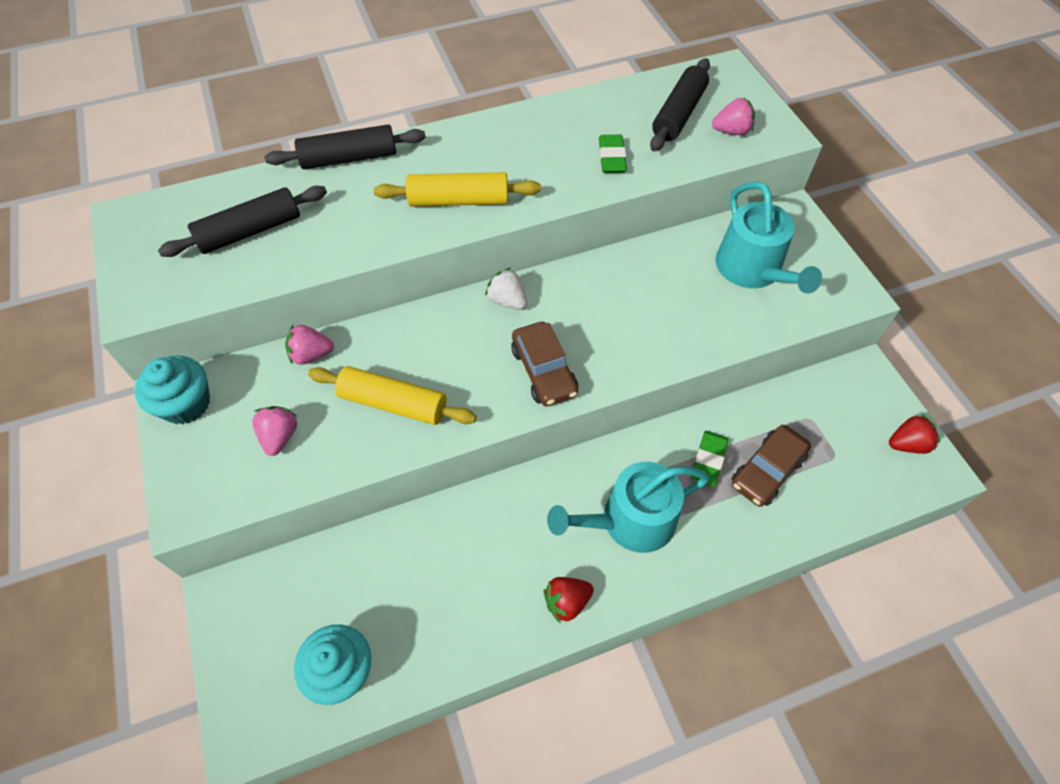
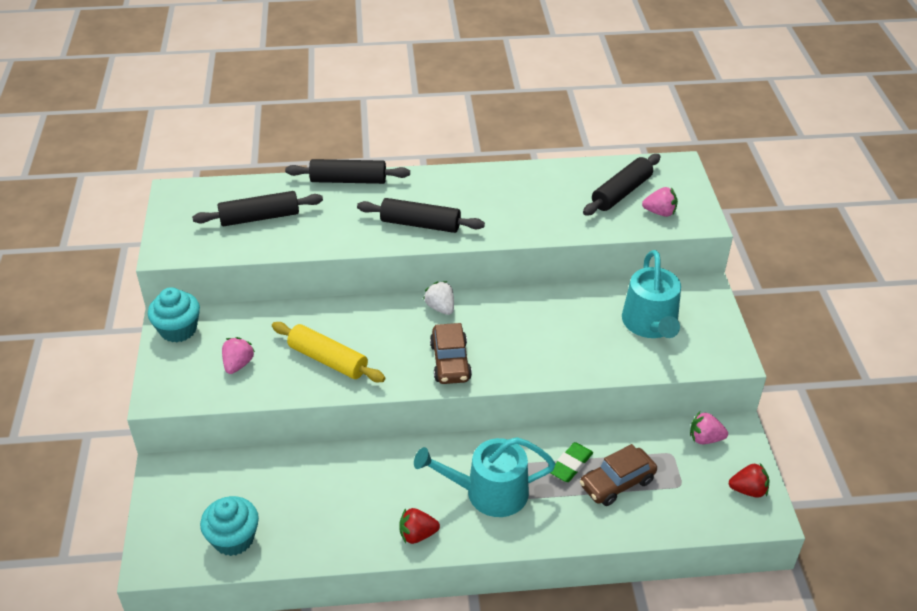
camera: 15 degrees right, 15 degrees down
pink strawberry [285,325,334,365] -> pink strawberry moved to [690,412,728,444]
yellow rolling pin [374,172,541,207] -> black rolling pin [357,198,485,233]
green eraser [599,135,627,173] -> none

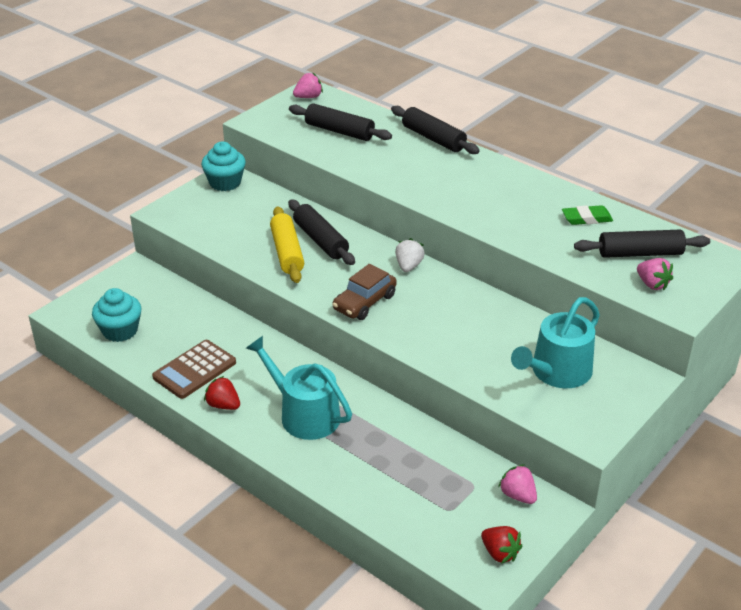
camera: 45 degrees right, 5 degrees down
pink strawberry [222,337,255,374] -> pink strawberry moved to [293,72,323,98]
black rolling pin [357,198,485,233] -> black rolling pin moved to [288,199,355,265]
green eraser [550,442,593,482] -> green eraser moved to [562,205,613,225]
brown car [580,444,657,506] -> none
none -> brown calculator [152,340,236,399]

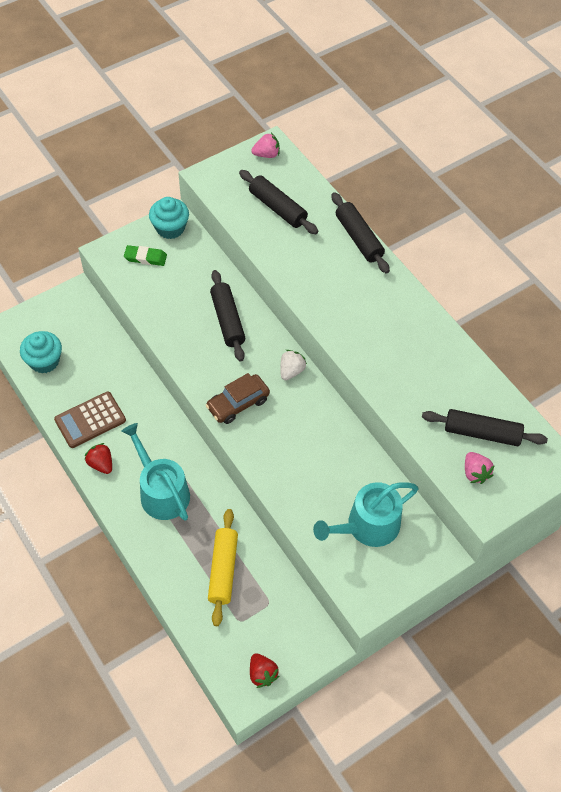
camera: 15 degrees right, 20 degrees up
yellow rolling pin [270,206,304,283] -> yellow rolling pin moved to [208,509,238,626]
pink strawberry [498,464,537,504] -> none
green eraser [562,205,613,225] -> green eraser moved to [124,245,167,266]

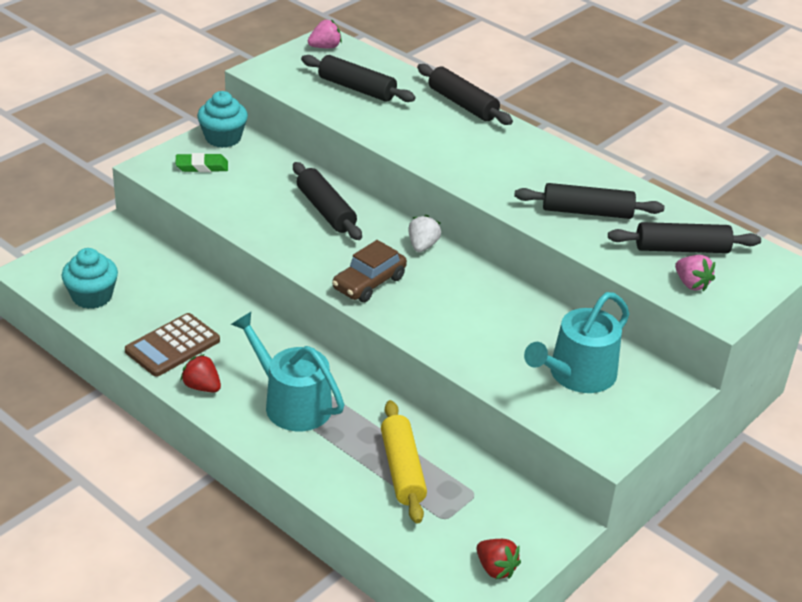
camera: 15 degrees left, 20 degrees down
none -> black rolling pin [514,183,665,219]

